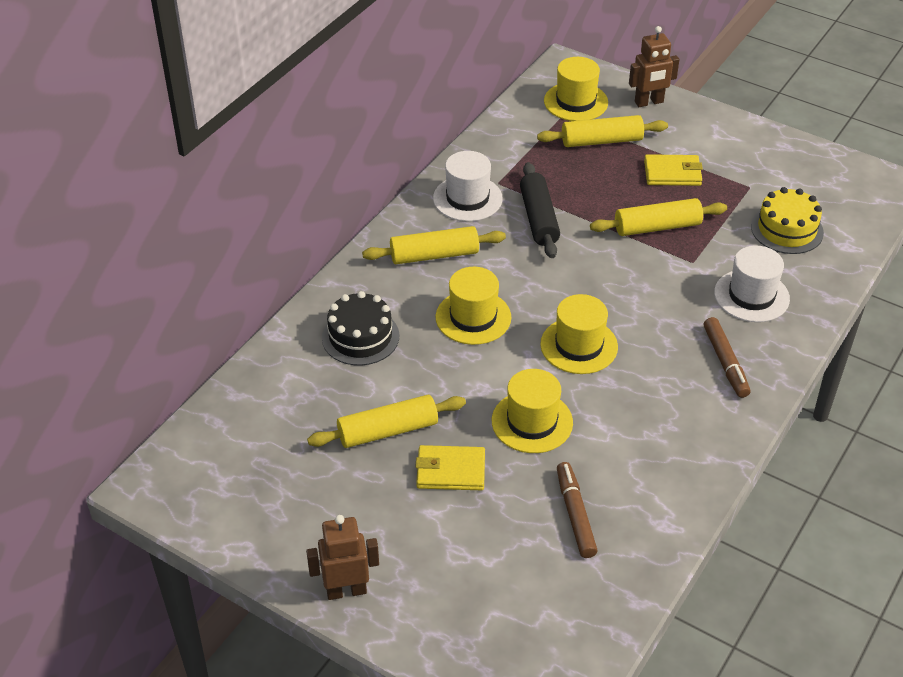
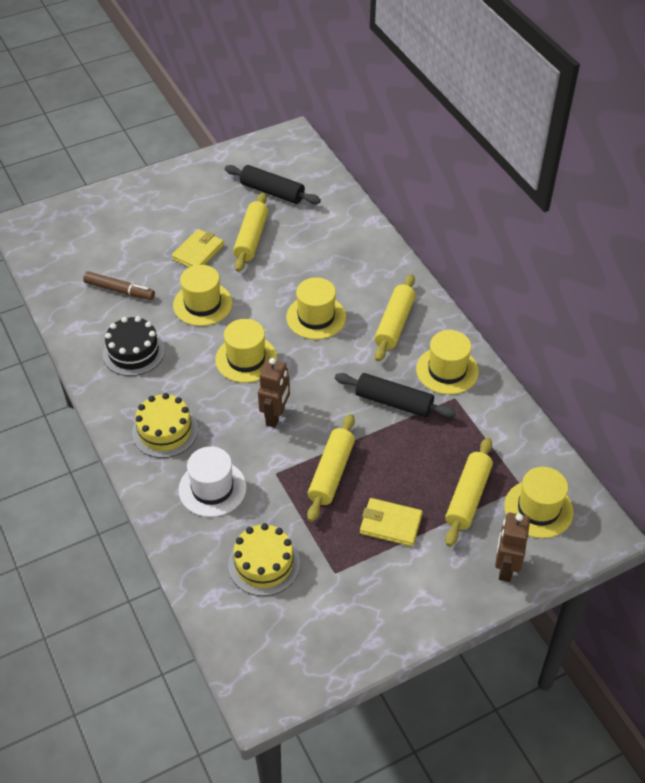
camera: 120 degrees right, 5 degrees up
brown robot [306,515,379,600] -> brown robot moved to [258,358,290,428]
black cake [322,291,399,366] -> black cake moved to [102,316,165,376]
white hat [433,151,503,221] -> yellow hat [416,330,479,395]
yellow wallet [644,154,703,186] -> yellow wallet turned 75 degrees clockwise [360,498,423,547]
brown marker [704,317,750,398] -> yellow cake [132,393,198,458]
none -> black rolling pin [225,165,321,204]

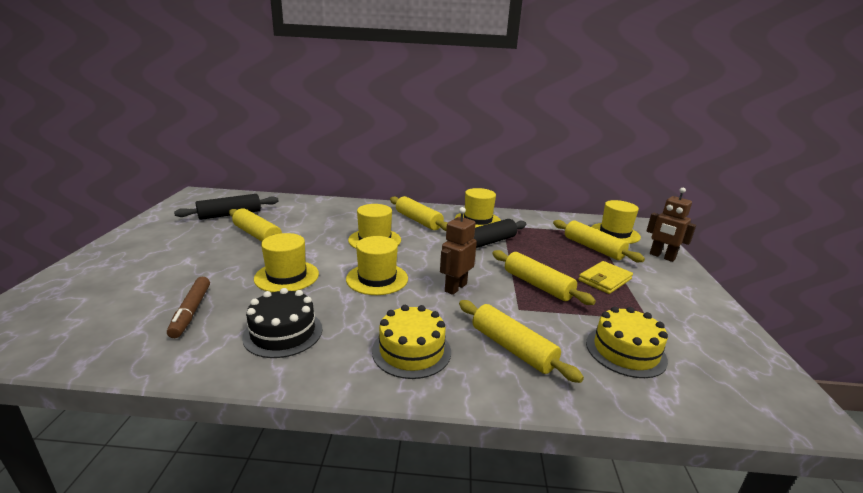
camera: 60 degrees left, 25 degrees down
brown marker [83,271,155,300] -> brown marker turned 120 degrees clockwise [167,277,210,338]
yellow wallet [172,229,224,267] -> none
white hat [179,446,247,517] -> yellow rolling pin [459,300,584,383]
brown robot [258,358,290,428] -> brown robot turned 105 degrees counterclockwise [440,207,477,295]

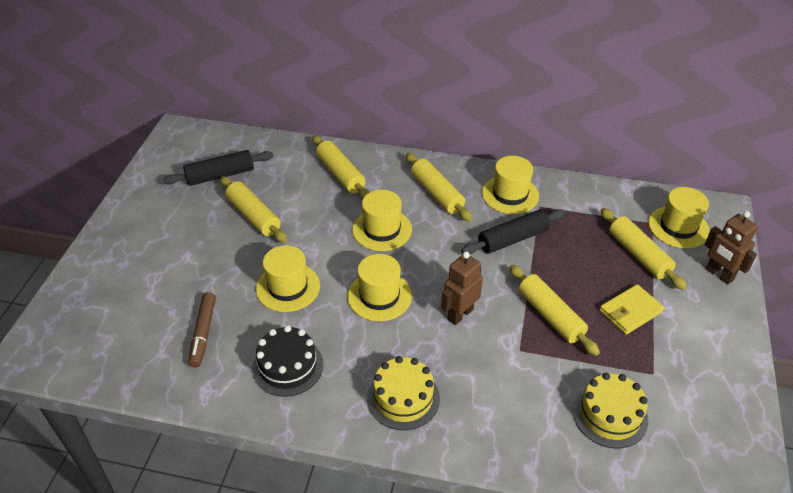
camera: 10 degrees right, 20 degrees up
yellow rolling pin [459,300,584,383] -> yellow rolling pin moved to [312,135,370,199]

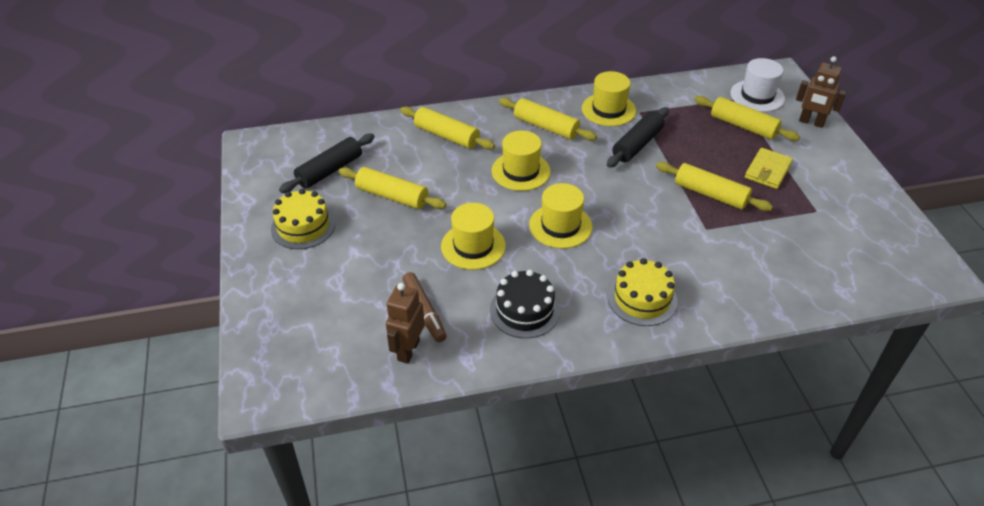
camera: 25 degrees left, 0 degrees up
brown robot [441,252,483,325] -> brown robot moved to [386,283,425,364]
yellow cake [573,373,648,449] -> yellow cake moved to [271,189,335,249]
yellow hat [648,187,710,248] -> white hat [731,58,785,112]

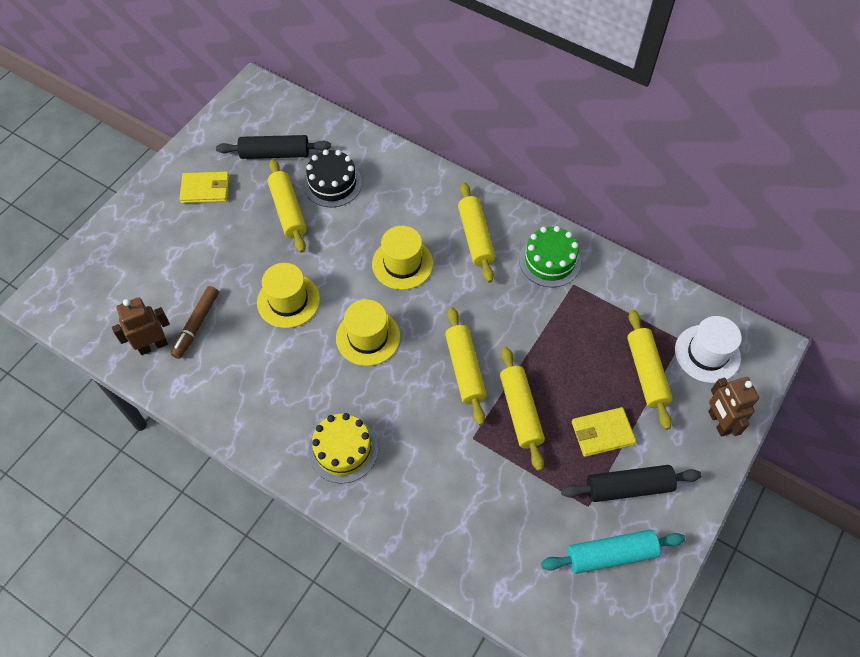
camera: 45 degrees right, 15 degrees up
yellow cake [271,189,335,249] -> yellow wallet [179,171,230,203]
yellow rolling pin [400,107,495,150] -> yellow rolling pin moved to [445,307,487,425]
black cake [490,270,560,338] -> black cake moved to [303,149,362,207]
yellow hat [582,71,636,126] -> green cake [519,226,581,287]
black rolling pin [607,107,669,168] -> black rolling pin moved to [561,465,701,502]
none -> turquoise rolling pin [541,530,685,574]

